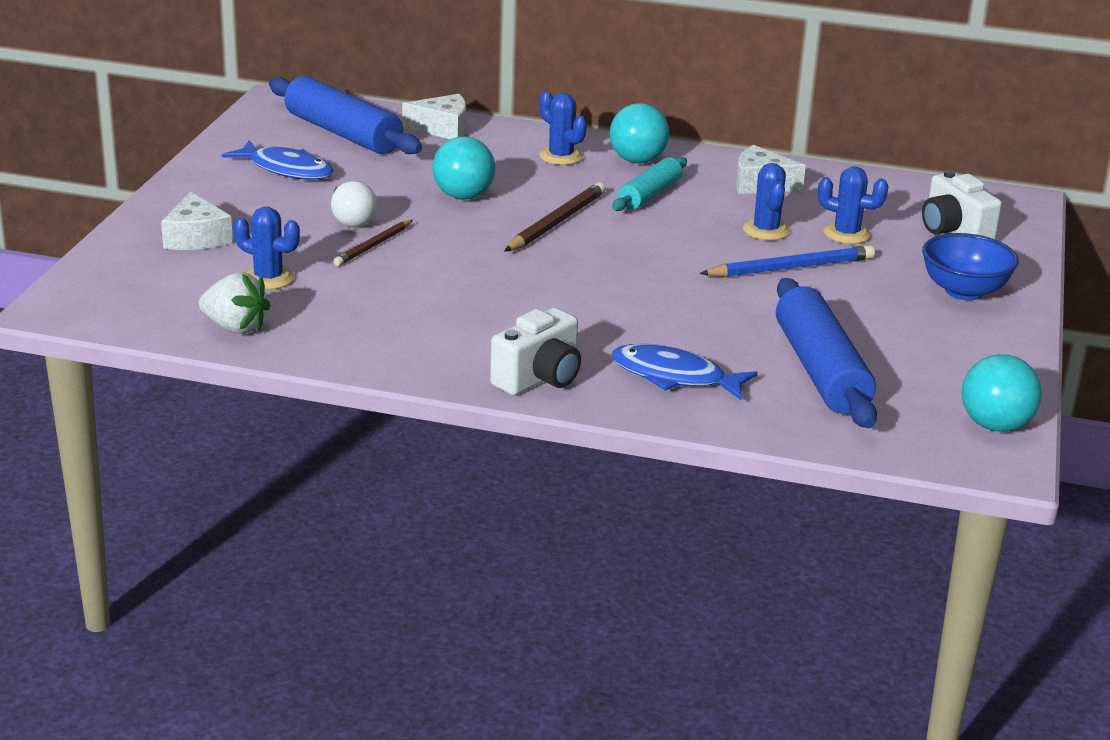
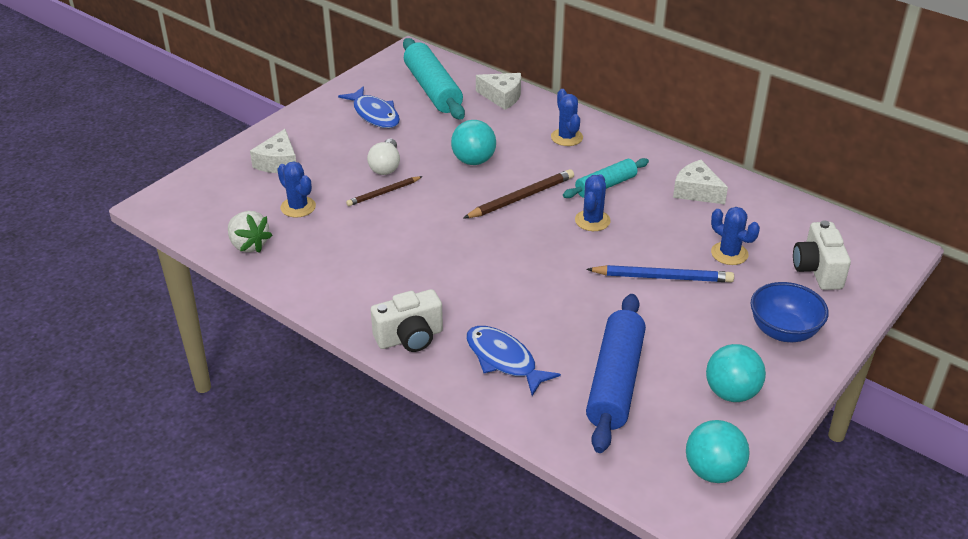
camera: 25 degrees right, 10 degrees up
blue rolling pin [269,76,422,154] -> turquoise rolling pin [403,38,465,120]
turquoise ball [610,103,669,163] -> turquoise ball moved to [706,344,766,402]
blue cactus [743,163,790,240] -> blue cactus moved to [575,174,611,231]

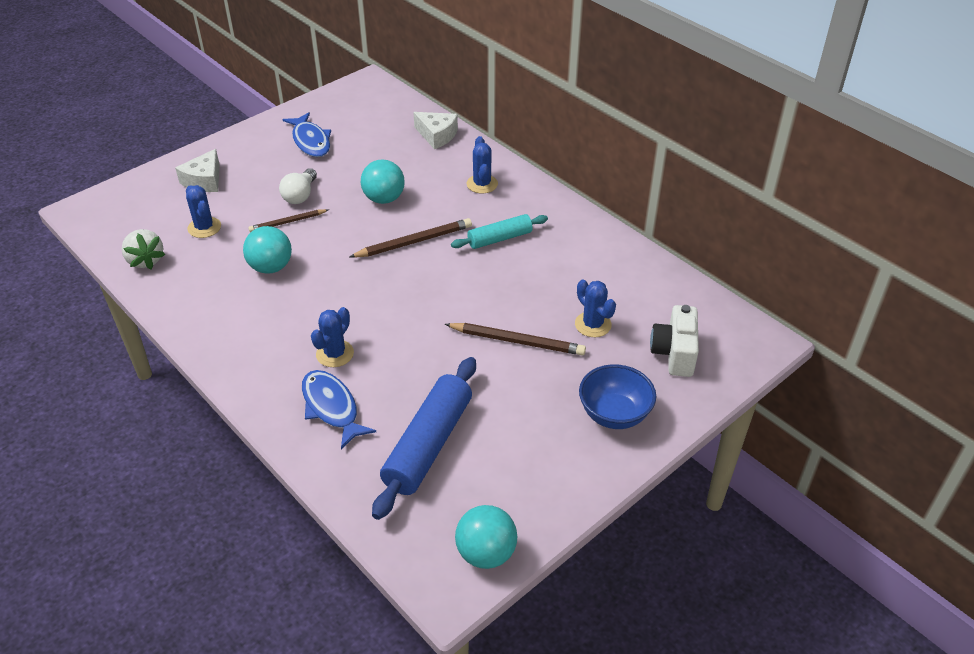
camera: 10 degrees right, 5 degrees up
white camera [371,289,443,352] -> none
turquoise rolling pin [403,38,465,120] -> none
blue cactus [575,174,611,231] -> blue cactus moved to [311,307,354,367]
blue pencil [586,265,734,282] -> brown pencil [445,323,586,355]
white cheese [673,160,728,204] -> none
turquoise ball [706,344,766,402] -> turquoise ball moved to [243,226,292,274]

